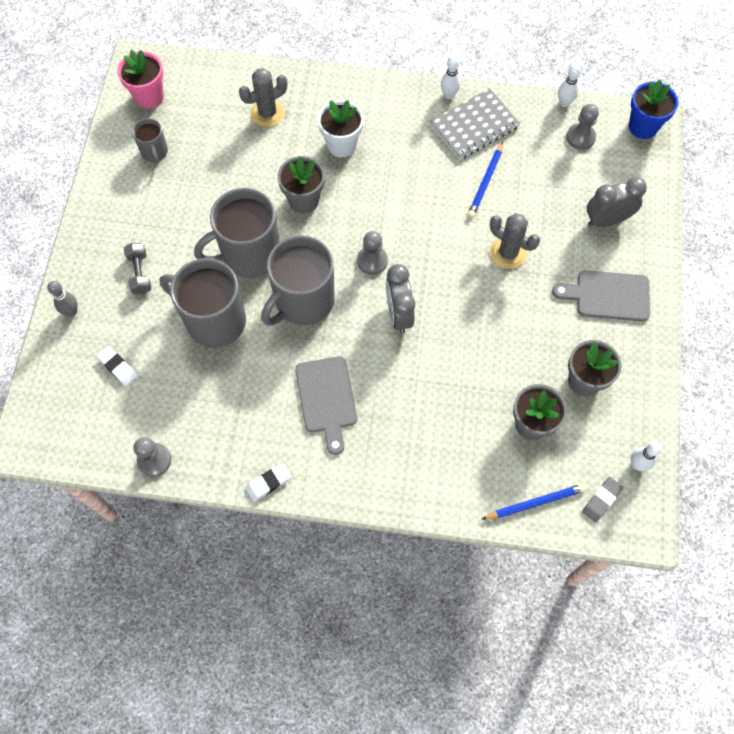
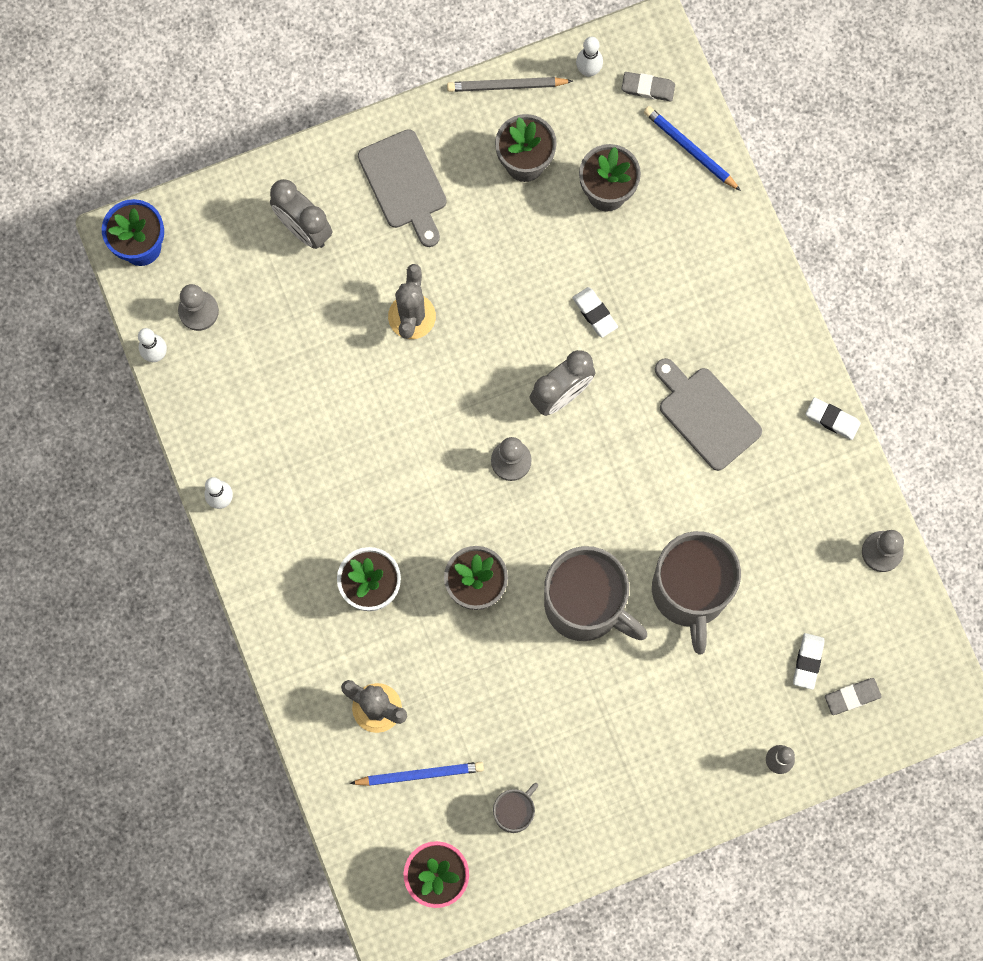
camera: 120 degrees left, 10 degrees up
grey dumbbell [124,242,151,294] -> none
grey mug [261,235,335,326] -> none
grey cutting board [295,356,357,455] -> grey cutting board turned 90 degrees counterclockwise [655,358,762,471]
grey notebook [430,88,520,160] -> none
blue pencil [468,142,503,218] -> blue pencil moved to [349,762,484,786]
none -> grey pencil [447,77,573,92]
none -> white eraser [572,287,618,337]
none -> grey eraser [825,678,882,715]

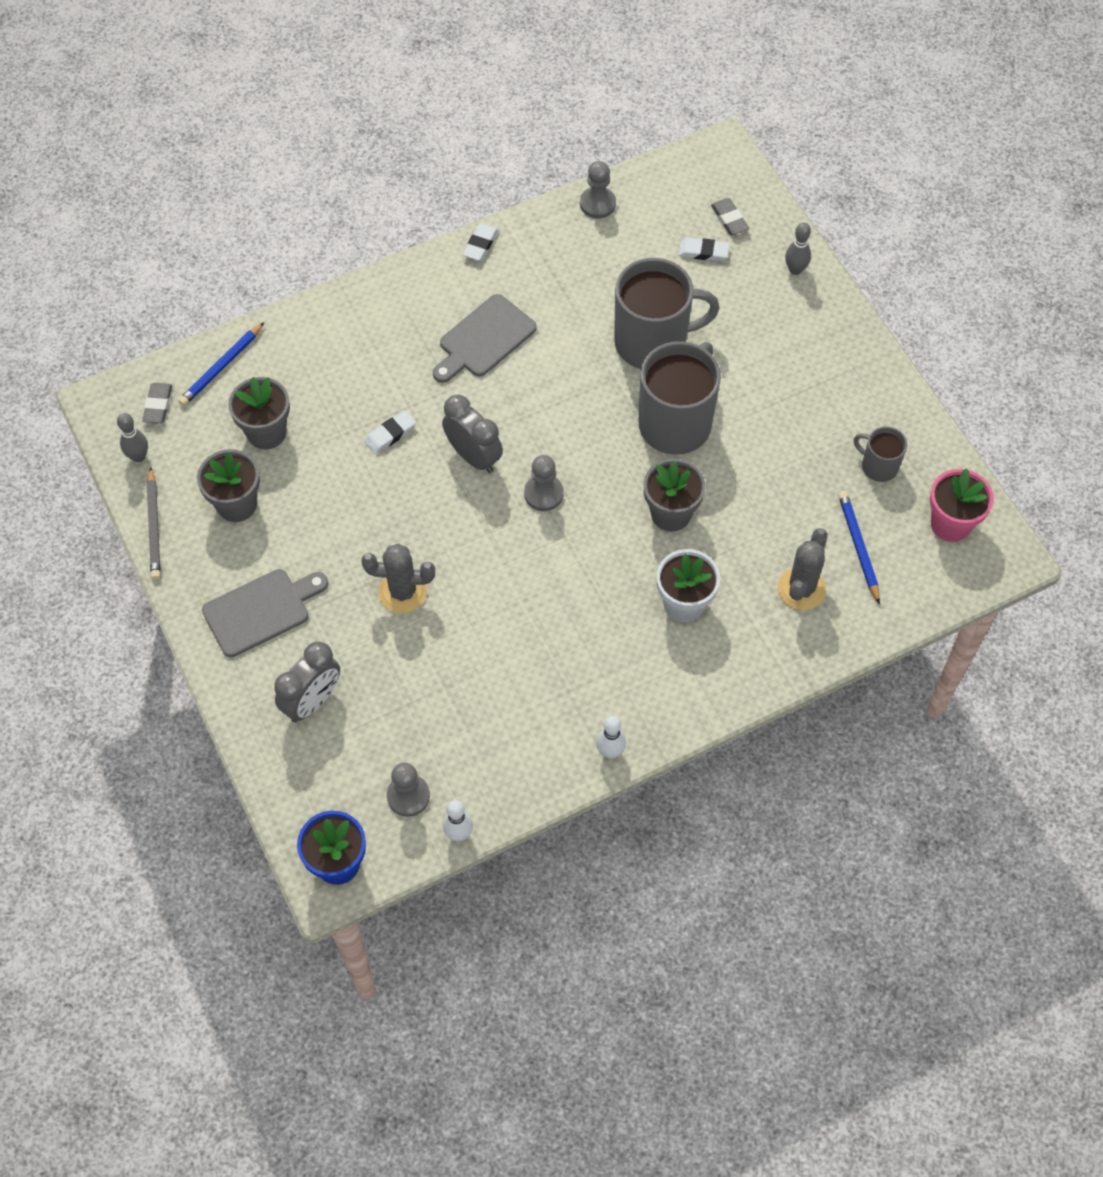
camera: 95 degrees left, 15 degrees down
white bowling pin [576,37,603,77] -> grey bowling pin [117,413,148,462]

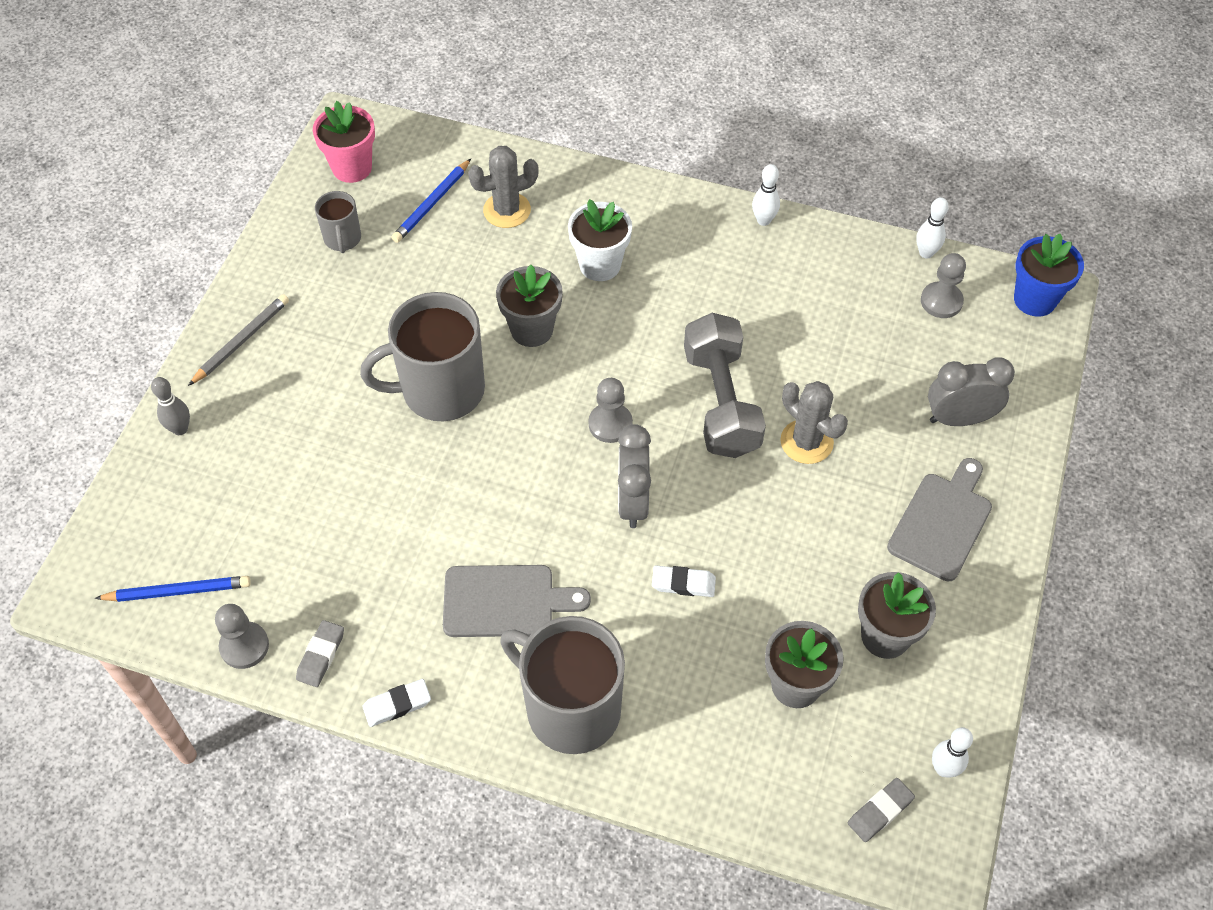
camera: 135 degrees left, 5 degrees down
grey bowling pin [117,413,148,462] -> white bowling pin [932,727,973,778]
grey pencil [147,467,161,580] -> grey pencil moved to [188,294,289,386]
blue pencil [178,322,264,406] -> blue pencil moved to [95,576,251,602]
grey cutting board [202,569,328,657] -> grey cutting board turned 105 degrees clockwise [887,458,992,581]
grey mug [614,258,720,369] -> grey mug moved to [500,616,625,754]
white eraser [678,238,729,261] -> none
grey eraser [711,198,749,235] -> grey eraser moved to [296,620,344,687]
none -> grey dumbbell [684,313,766,458]

